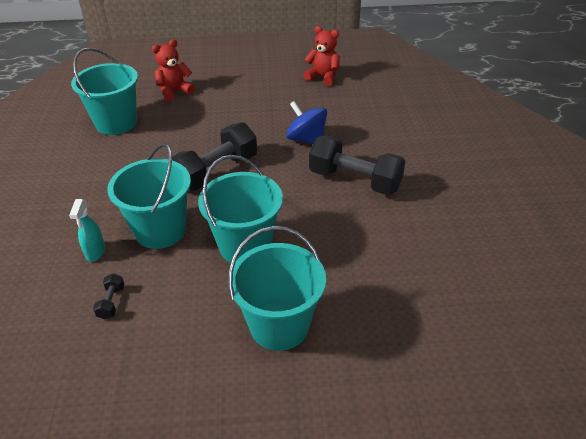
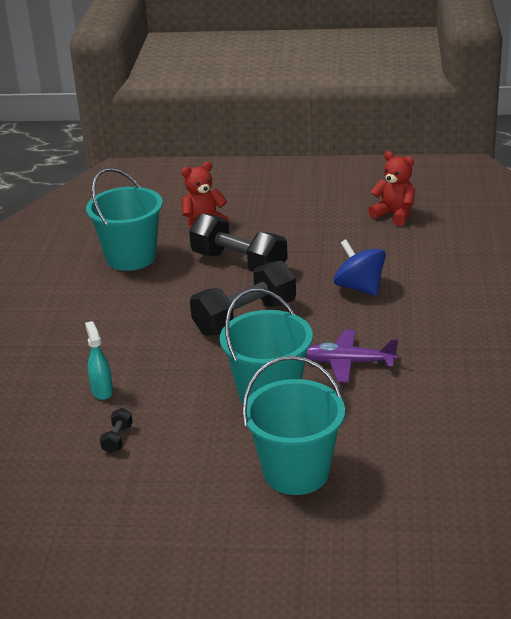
camera: 10 degrees right, 10 degrees down
turquoise spray bottle [69,199,105,262] -> turquoise spray bottle turned 150 degrees clockwise [85,321,113,400]
turquoise bucket [107,143,191,249] -> none
black dumbbell [309,136,405,195] -> black dumbbell moved to [189,213,288,272]
none -> purple plane [306,330,398,382]

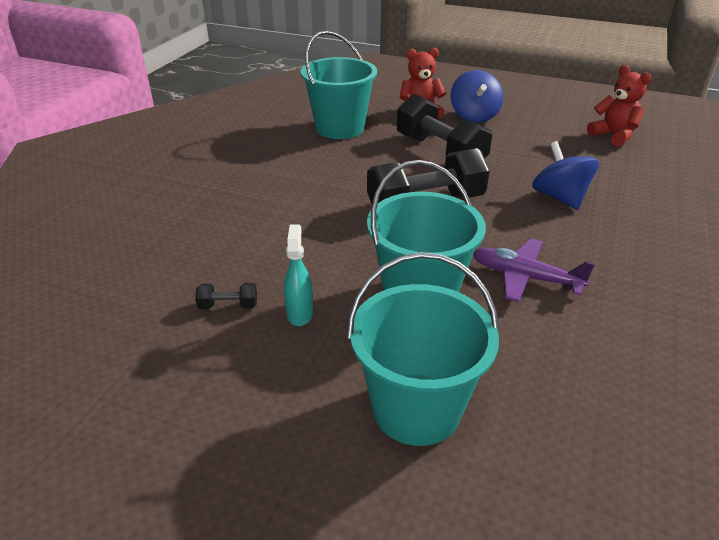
camera: 15 degrees right, 5 degrees up
turquoise spray bottle [85,321,113,400] -> turquoise spray bottle moved to [284,224,313,326]
black dumbbell [100,408,133,454] -> black dumbbell turned 60 degrees clockwise [195,283,257,309]
none -> blue spinning top [451,70,503,123]

